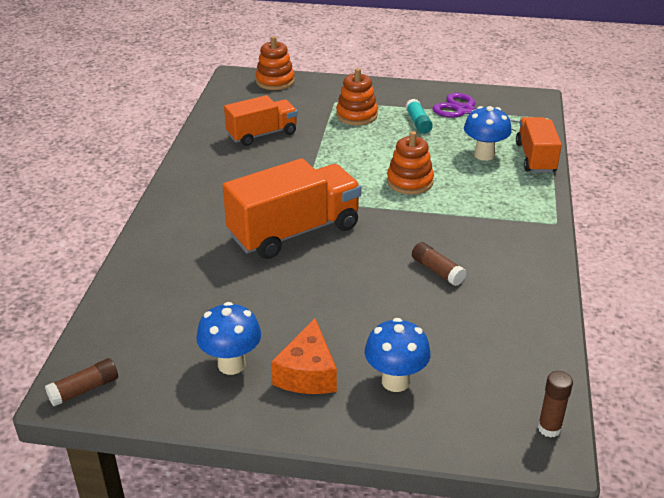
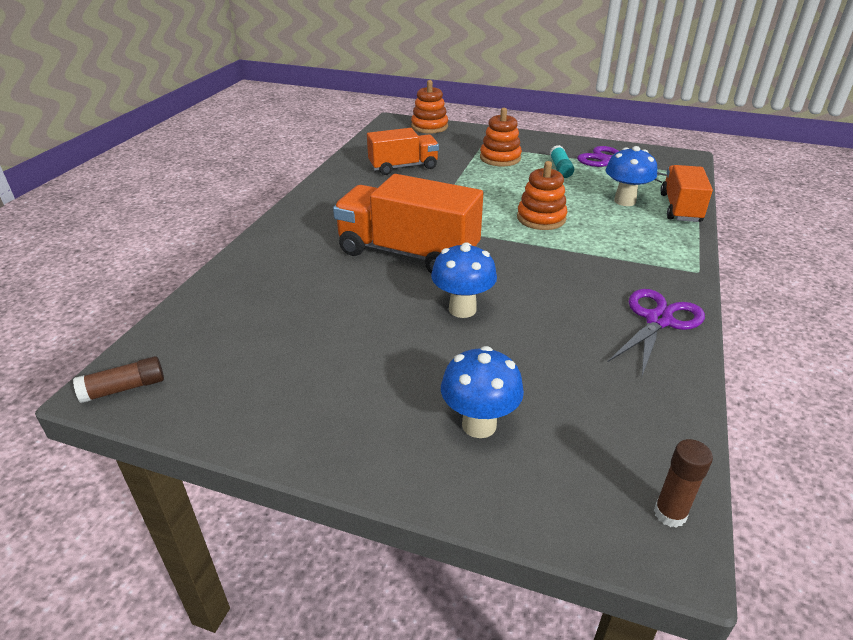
camera: 10 degrees right, 0 degrees up
blue mushroom [196,302,261,375] -> blue mushroom moved to [431,242,497,318]
orange truck [223,158,361,259] -> orange truck turned 135 degrees counterclockwise [333,174,483,274]
orange cheese [271,318,337,394] -> none
brown glue stick [412,242,466,286] -> none
none -> purple scissors [608,289,705,376]

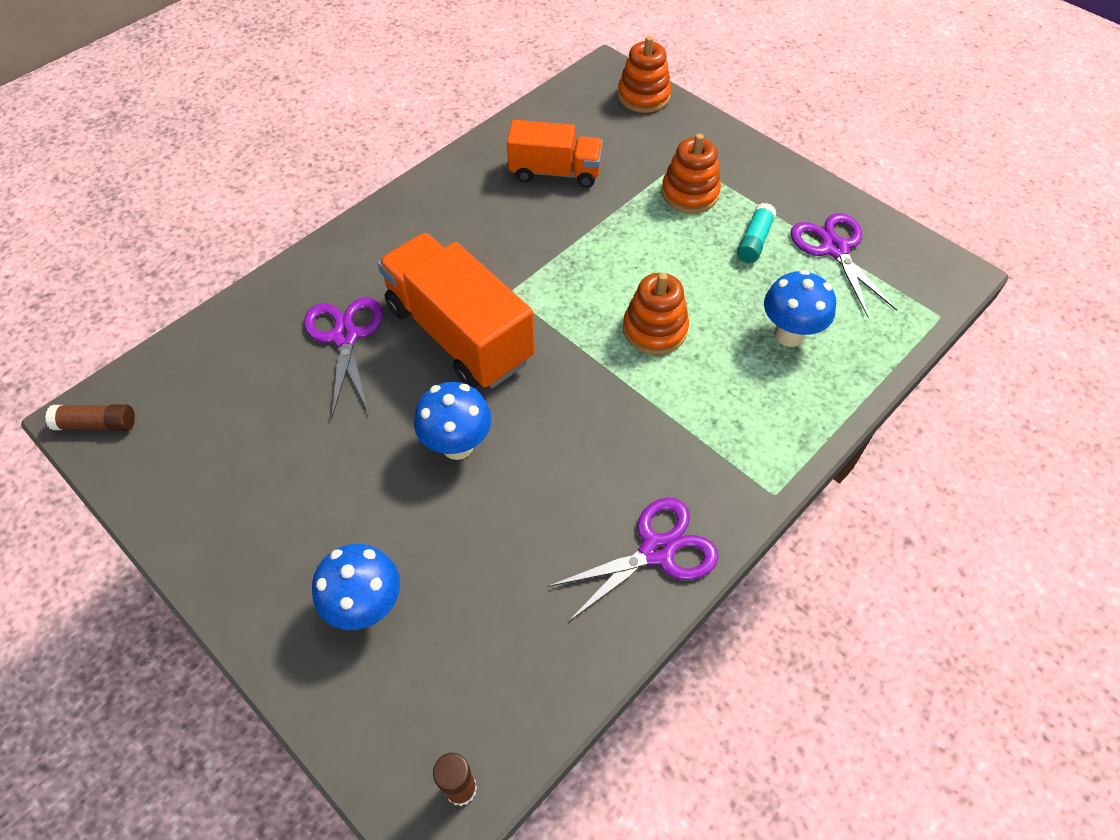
camera: 25 degrees right, 20 degrees up
orange truck [660,165,713,222] -> none
none -> purple scissors [304,297,383,417]

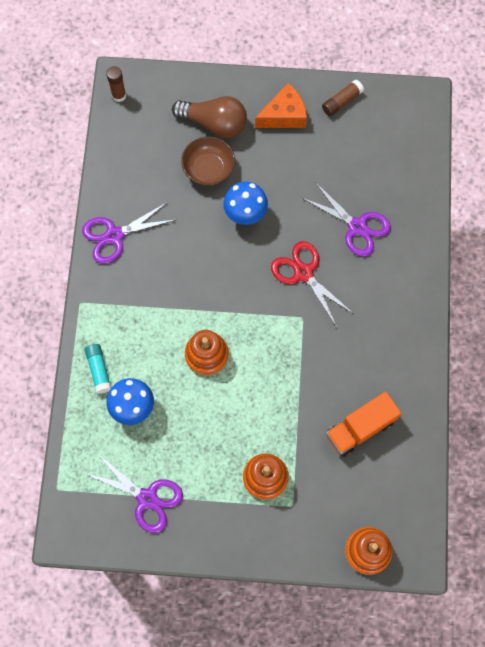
camera: 140 degrees right, 15 degrees up
brown glue stick [45,404,135,431] -> brown glue stick moved to [322,80,364,116]
blue mushroom [312,544,400,630] -> brown light bulb [172,96,247,138]
orange truck [378,233,535,388] -> red scissors [271,241,354,327]
purple scissors [548,498,719,622] -> purple scissors turned 45 degrees clockwise [82,202,177,264]
turquoise glue stick [737,203,776,263] -> turquoise glue stick moved to [85,344,112,394]
none -> brown bowl [181,137,235,186]
none -> orange cheese [255,83,307,128]

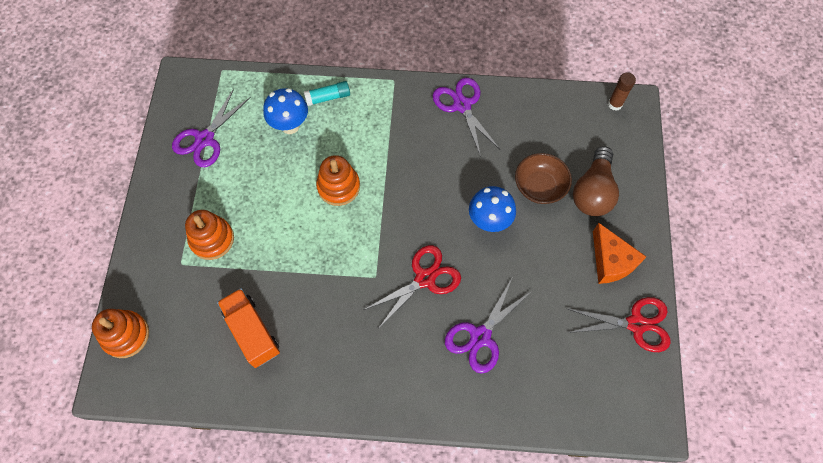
camera: 90 degrees right, 5 degrees down
brown glue stick [322,80,364,116] -> red scissors [568,297,671,352]

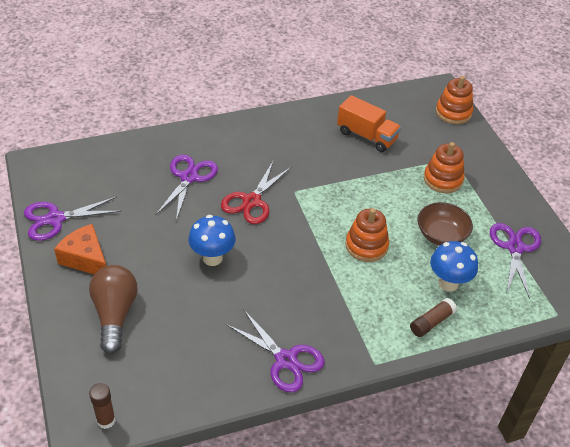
camera: 155 degrees right, 20 degrees down
turquoise glue stick [304,81,350,106] -> brown glue stick [410,298,457,337]
brown bowl [515,153,572,204] -> brown bowl moved to [418,202,473,246]
red scissors [568,297,671,352] -> purple scissors [24,197,121,241]

